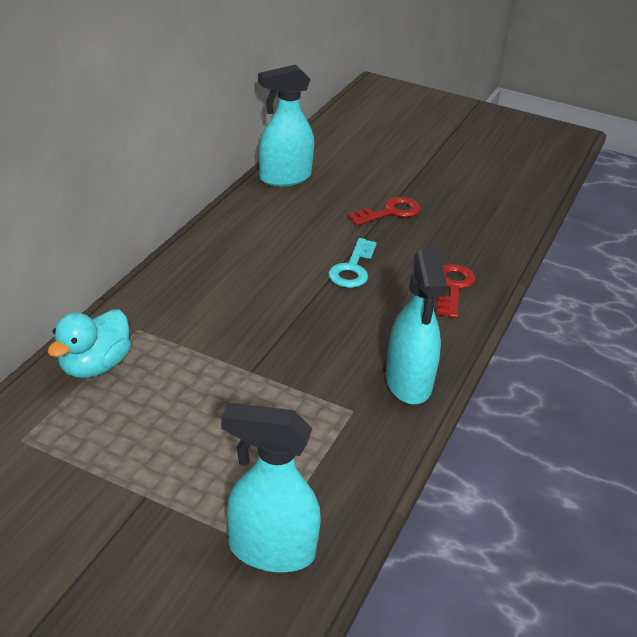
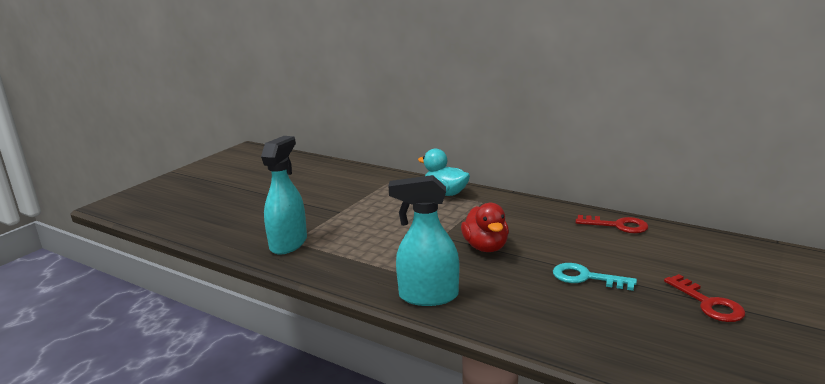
camera: 100 degrees right, 15 degrees down
turquoise spray bottle [258,65,314,186] -> none
red key [437,264,475,318] -> red key moved to [576,215,648,233]
none -> red duck [461,203,509,252]

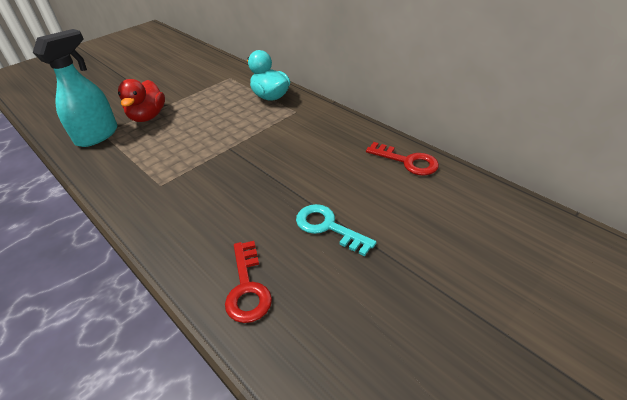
camera: 15 degrees right, 20 degrees up
turquoise spray bottle [388,175,459,306] -> none
red duck [461,203,509,252] -> red duck moved to [118,79,165,122]
red key [664,274,745,322] -> red key moved to [225,241,272,323]

